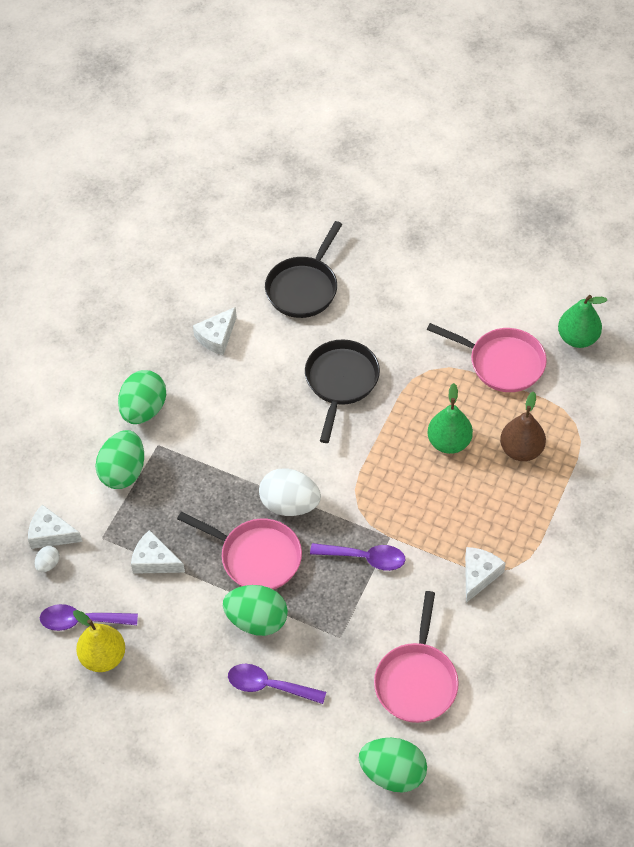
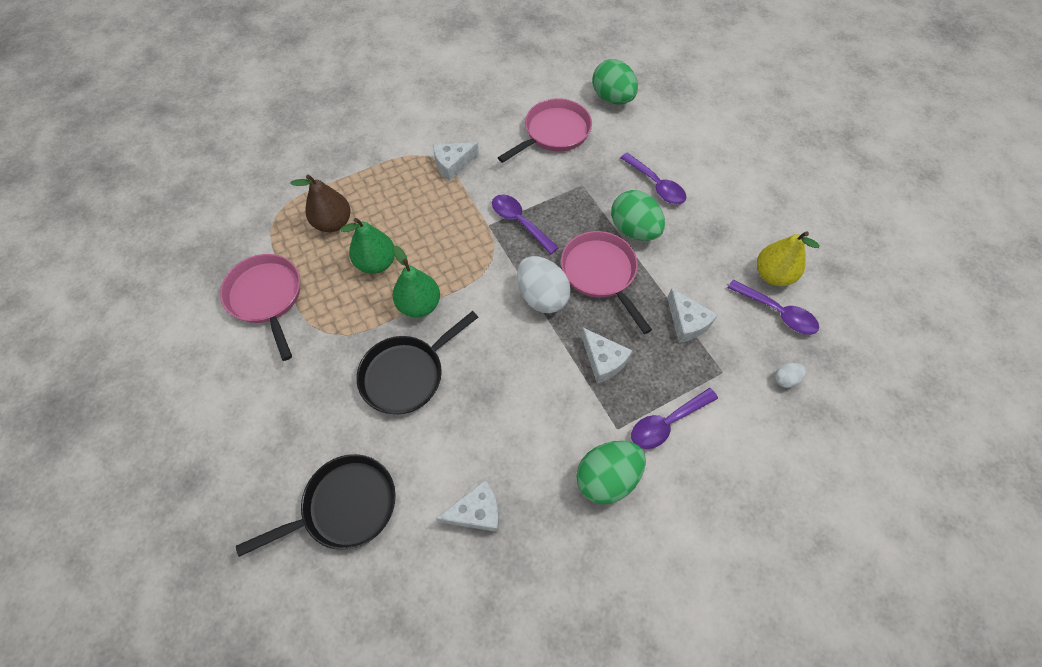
camera: 145 degrees left, 5 degrees up
white cheese [28,504,83,549] -> white cheese moved to [581,328,632,383]
green egg [95,430,144,489] -> purple spoon [631,388,718,449]
green pear [558,295,607,348] -> green pear moved to [393,246,440,318]

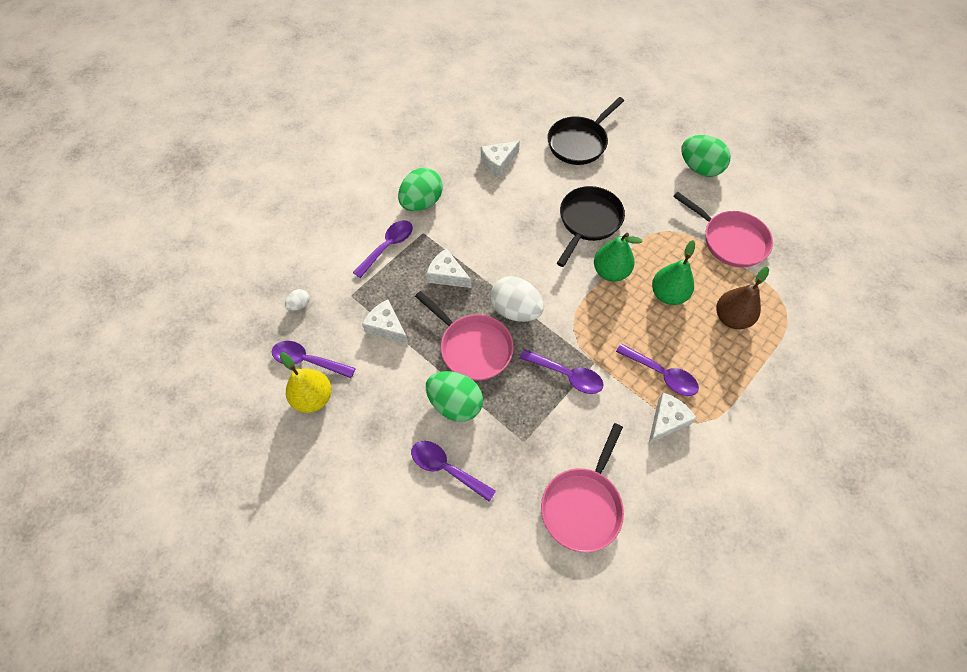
camera: 160 degrees right, 0 degrees up
green egg [592,59,638,105] -> green egg moved to [681,135,731,177]
none -> purple spoon [616,343,699,396]

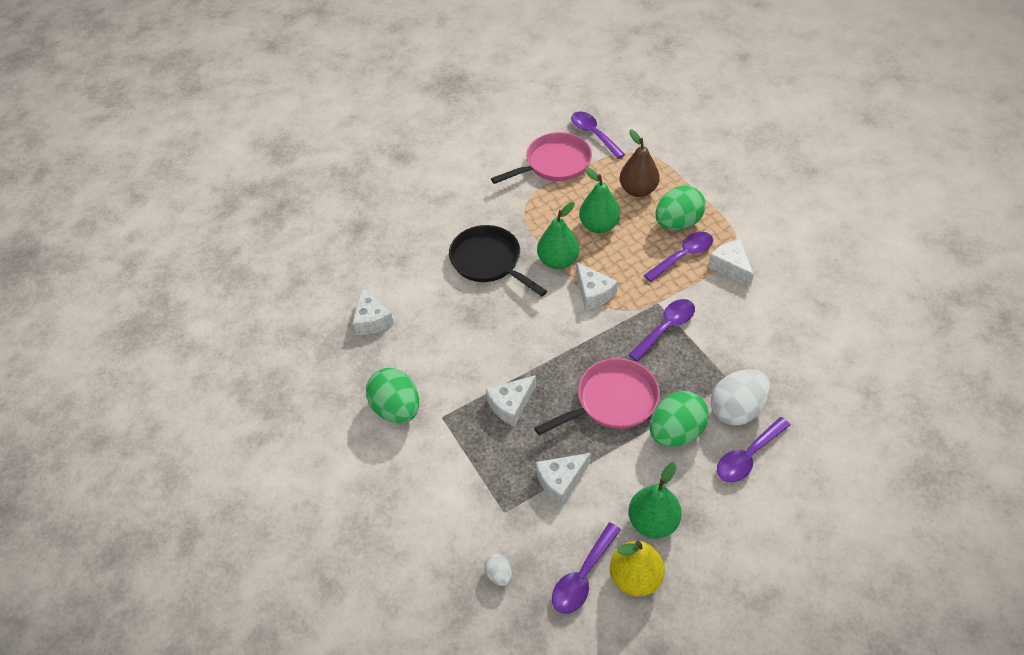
camera: 70 degrees left, 10 degrees down
purple spoon [353,220,413,278] -> purple spoon moved to [571,112,625,159]
white egg [490,276,544,322] -> white egg moved to [711,369,771,425]
pink pan [541,423,624,553] -> none
black pan [547,97,624,165] -> none
green egg [681,135,731,177] -> green egg moved to [656,185,706,230]
none -> white cheese [576,262,618,310]
none -> green pear [628,462,682,539]

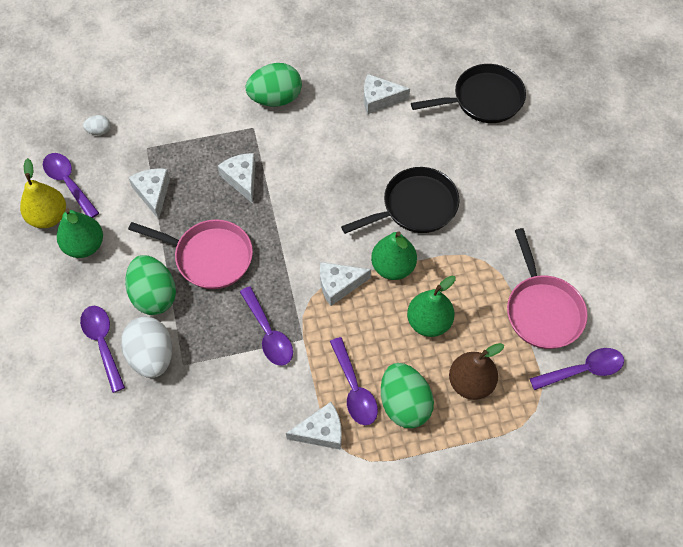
camera: 105 degrees right, 10 degrees up
pink pan [534,358,660,435] -> pink pan turned 60 degrees counterclockwise [128,219,253,289]
none -> black pan [411,64,526,123]

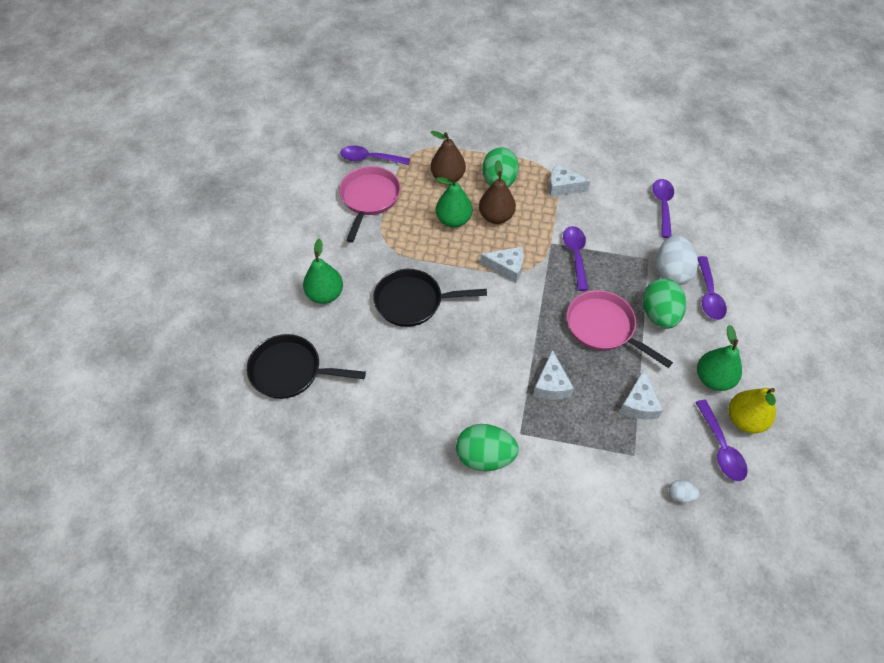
camera: 155 degrees left, 5 degrees down
purple spoon [330,337,378,425] -> purple spoon moved to [652,179,674,238]
white cheese [364,74,410,114] -> none
green pear [371,232,417,280] -> green pear moved to [303,239,343,304]
none -> brown pear [479,160,516,224]

